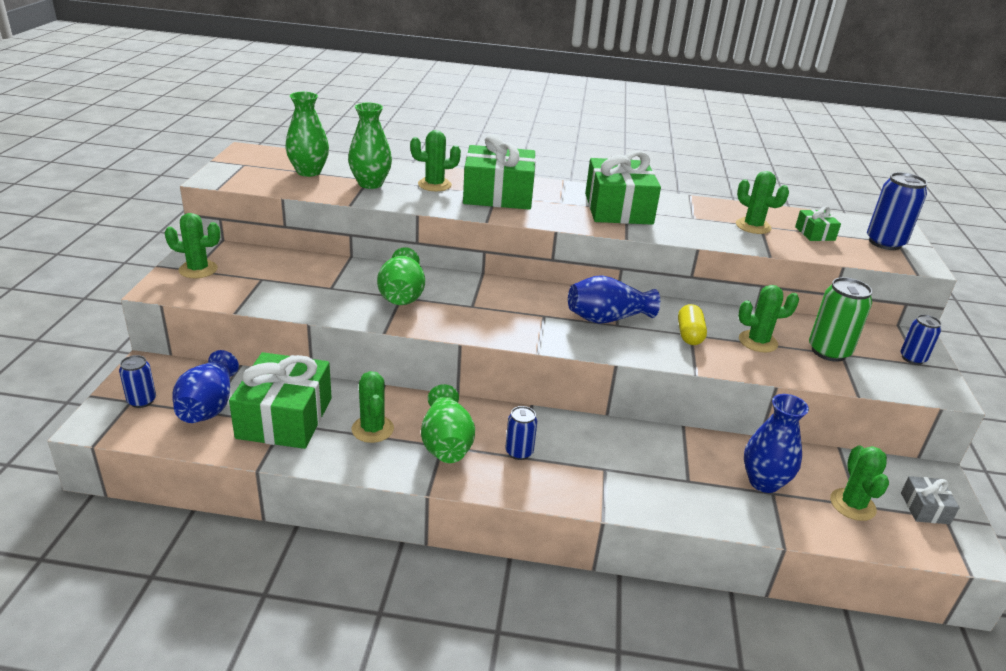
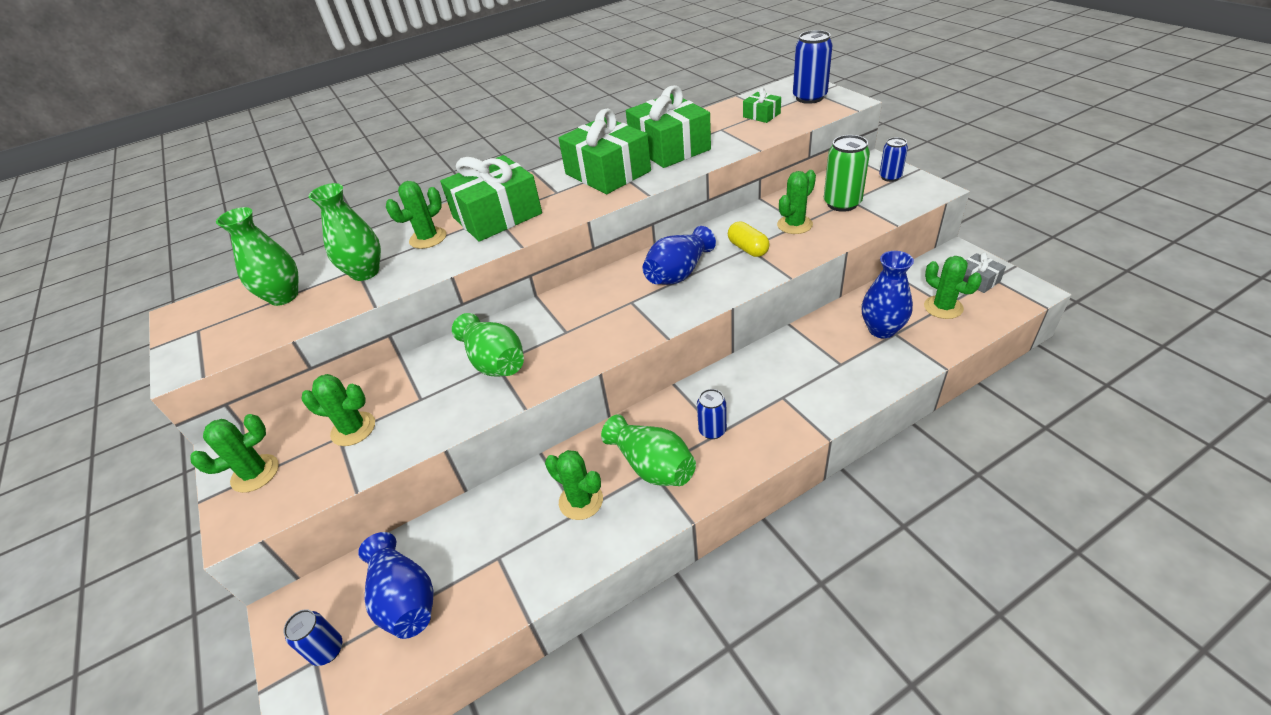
camera: 30 degrees left, 10 degrees up
green gift [229,352,332,449] -> green gift moved to [626,85,711,168]
green cactus [736,171,789,234] -> green cactus moved to [302,374,375,446]

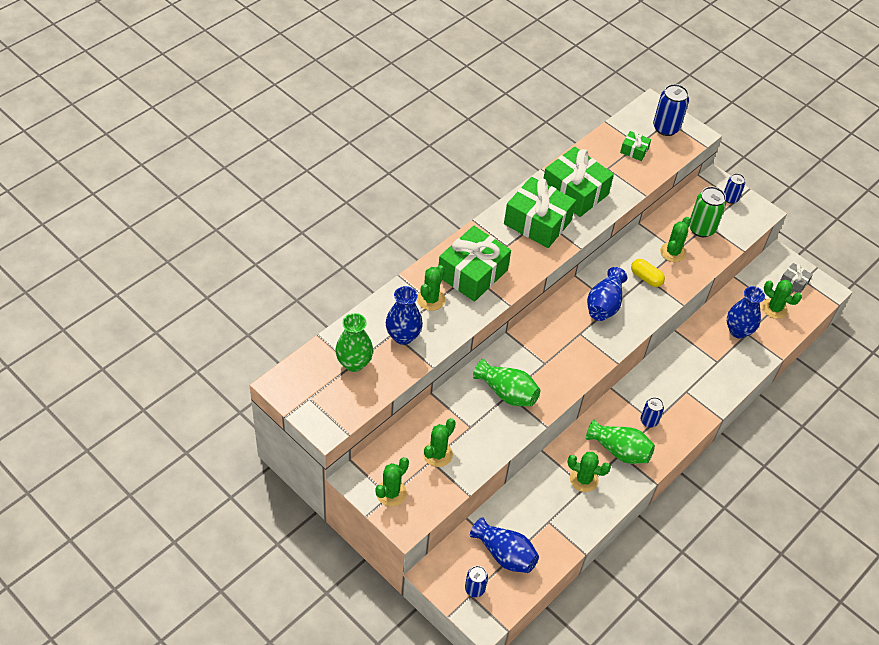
camera: 25 degrees left, 10 degrees up
green cactus [302,374,375,446] -> green cactus turned 45 degrees counterclockwise [423,418,456,467]
green vase [309,183,381,281] -> blue vase [386,286,423,345]

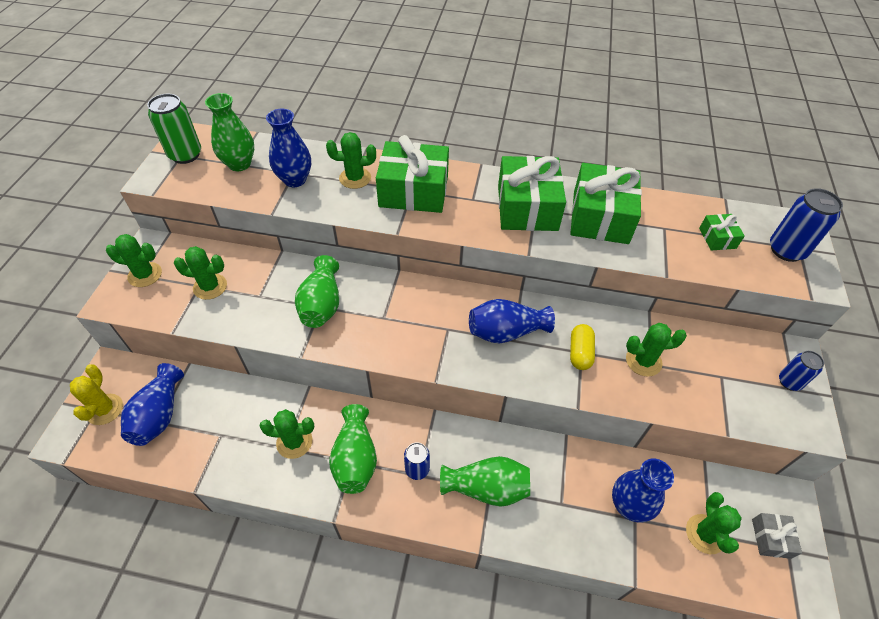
camera: 60 degrees right, 0 degrees up
blue can [465,566,488,597] -> yellow cactus [70,364,123,425]
green cactus [567,452,611,492] -> green cactus turned 75 degrees counterclockwise [259,409,314,459]
green can [689,186,726,237] -> green can moved to [147,94,201,164]
none -> green vase [440,456,530,507]

